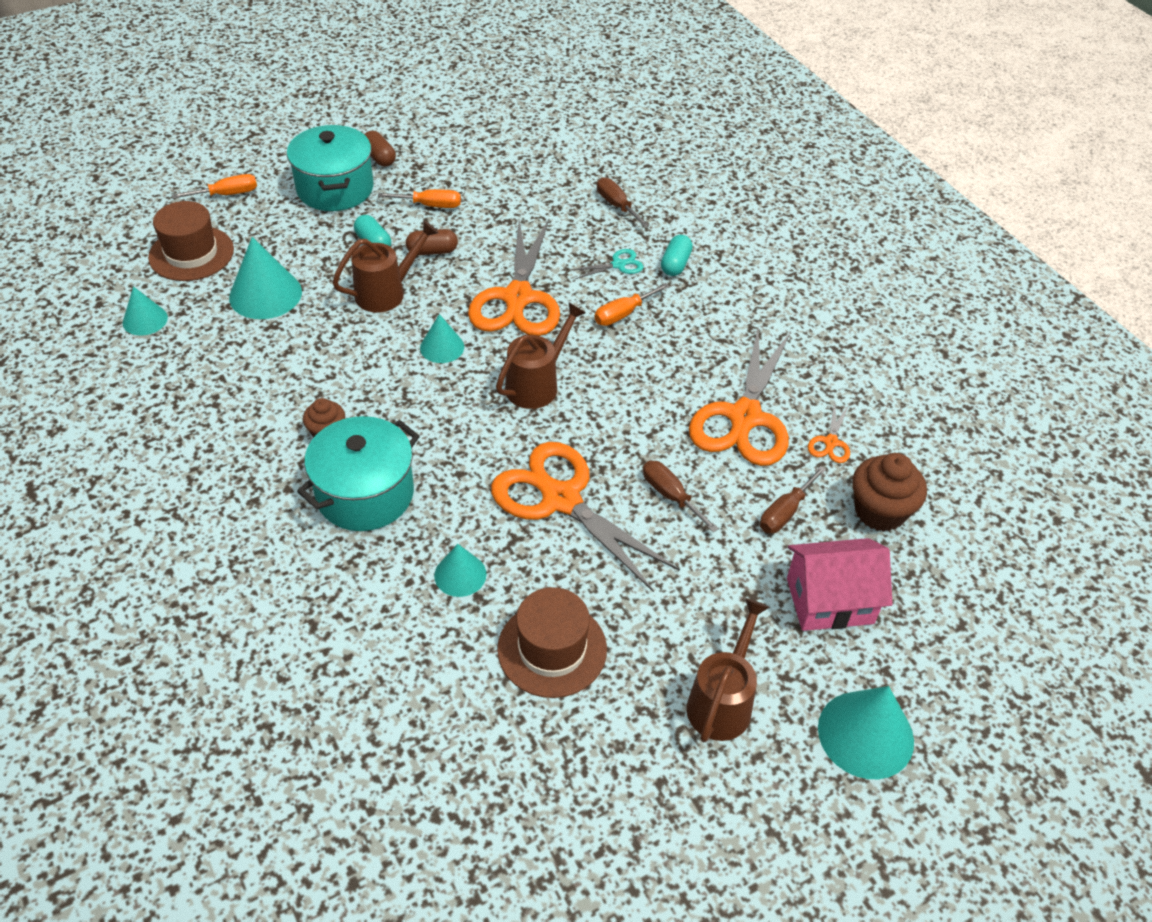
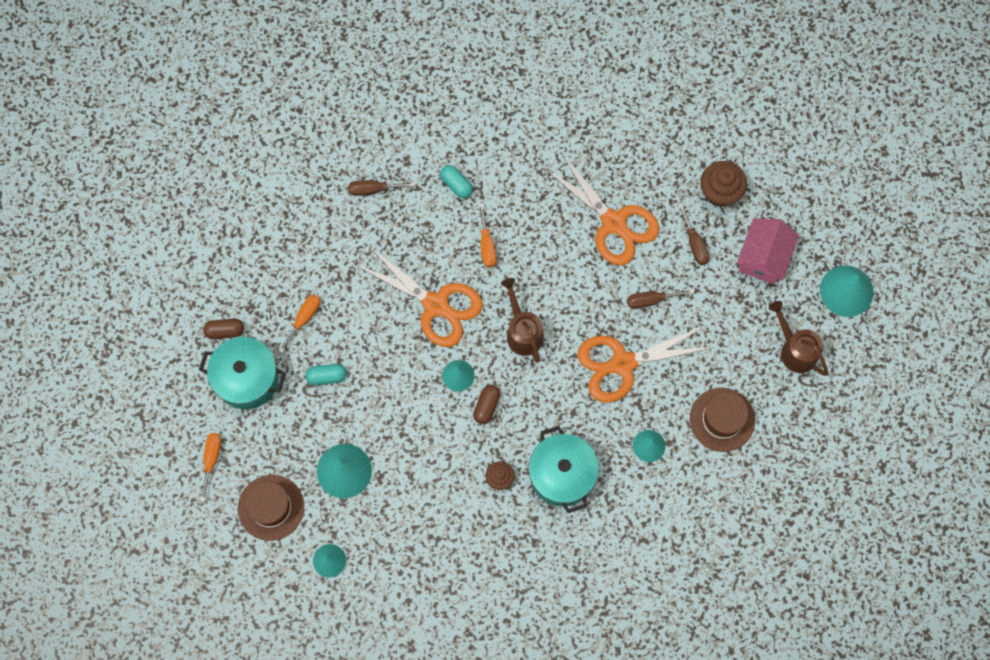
camera: 60 degrees left, 25 degrees up
brown watering can [332,220,439,312] -> none
brown capsule [406,229,458,255] -> brown capsule moved to [473,385,500,424]
turquoise scissors [571,249,644,279] -> none
orange scissors [808,401,850,463] -> none

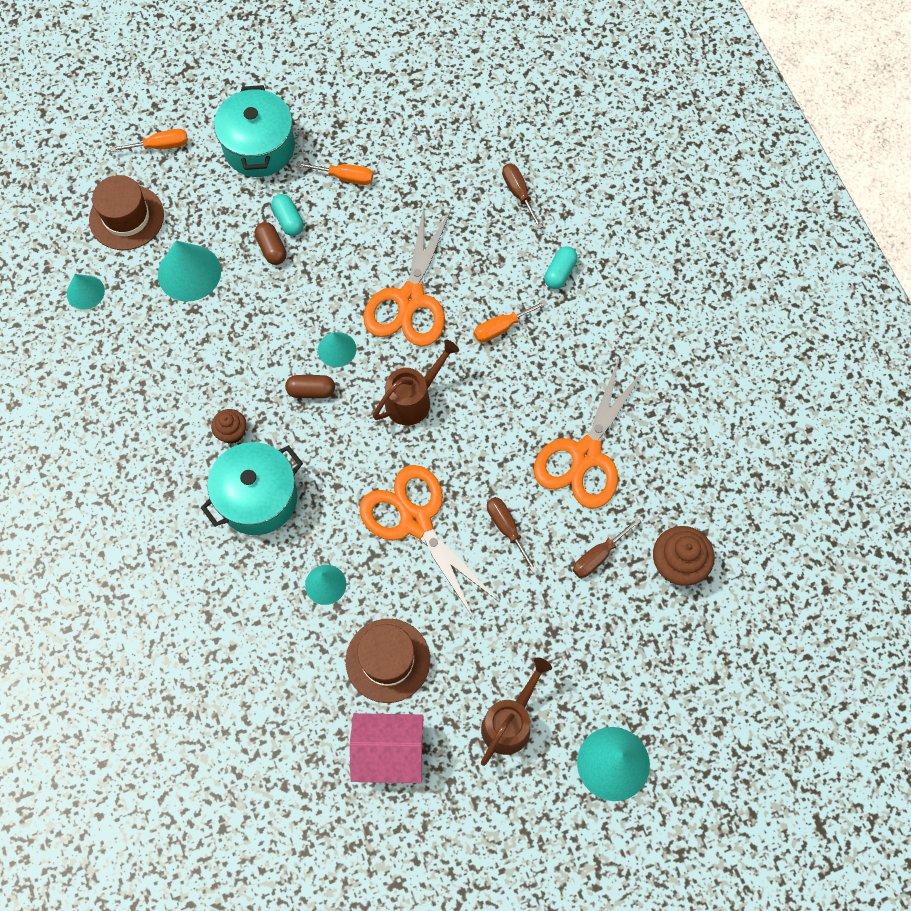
camera: 70 degrees right, 5 degrees down
brown capsule [203,319,244,339] -> brown capsule moved to [255,222,286,265]
pink house [737,218,799,284] -> pink house moved to [350,713,424,783]

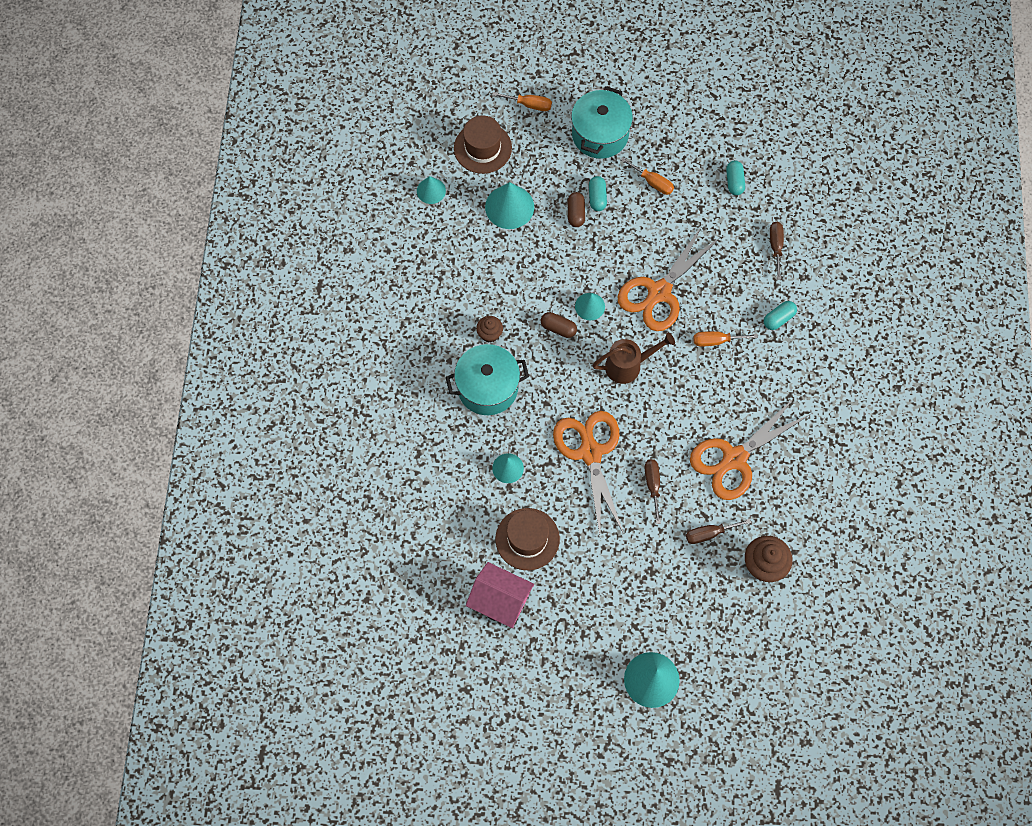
camera: 25 degrees right, 0 degrees up
brown watering can [481,657,552,766] -> none
none -> turquoise capsule [726,161,745,195]

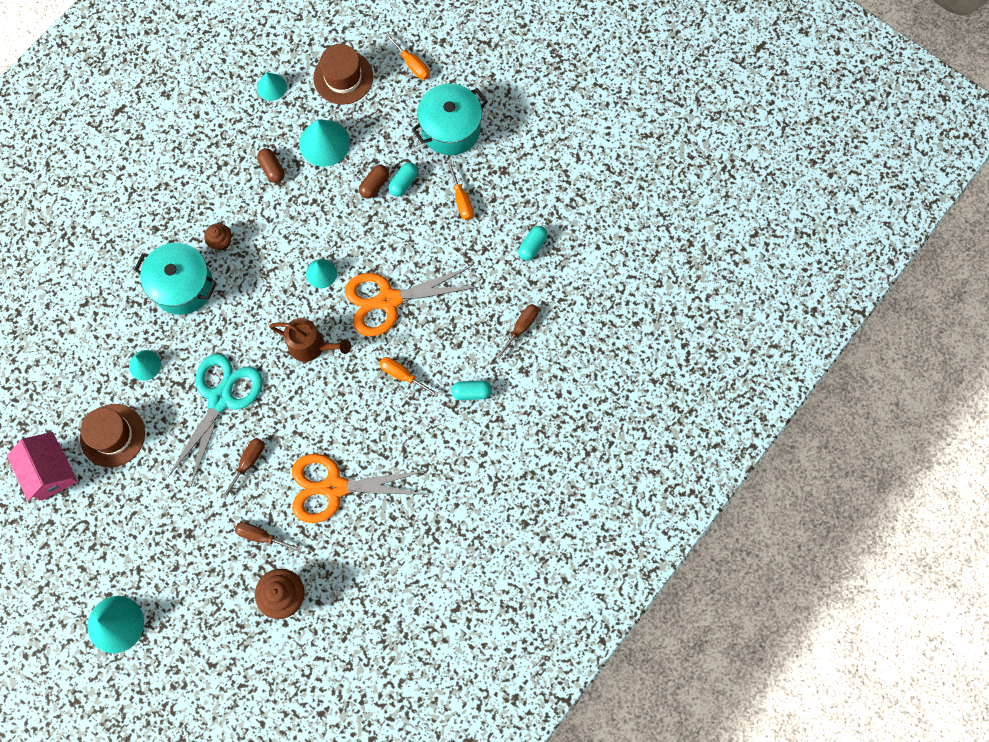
camera: 35 degrees right, 5 degrees up
brown capsule [541,312,577,338] -> brown capsule moved to [257,148,285,183]
orange scissors [553,411,624,535] -> turquoise scissors [168,354,263,486]

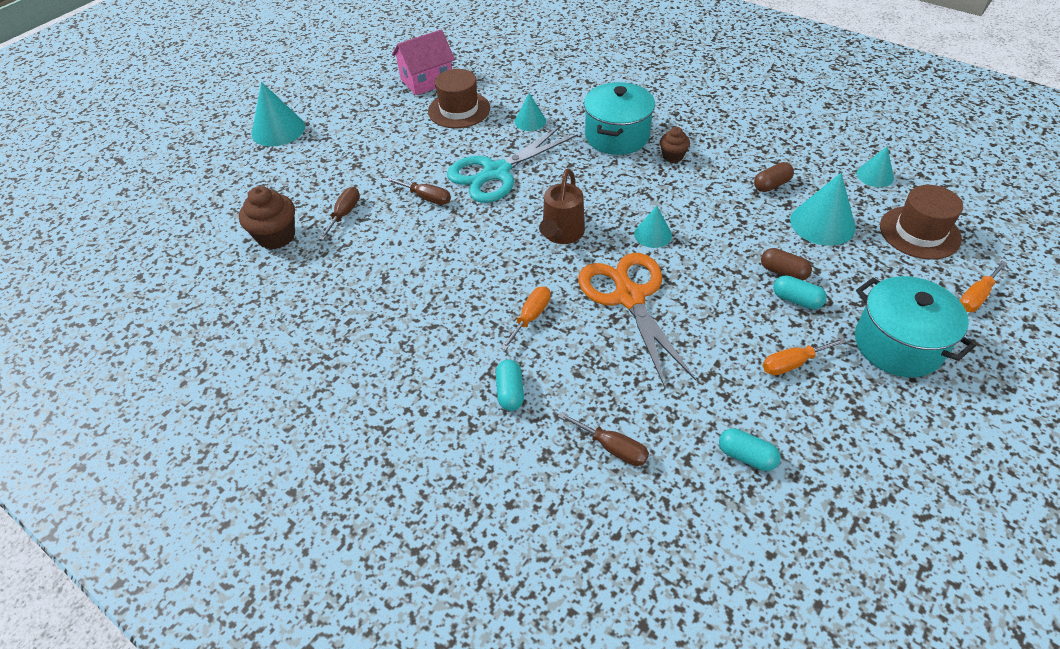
camera: 90 degrees right, 25 degrees down
turquoise scissors [168,354,263,486] -> turquoise scissors turned 120 degrees clockwise [447,126,578,203]
orange scissors [292,454,428,523] -> none

